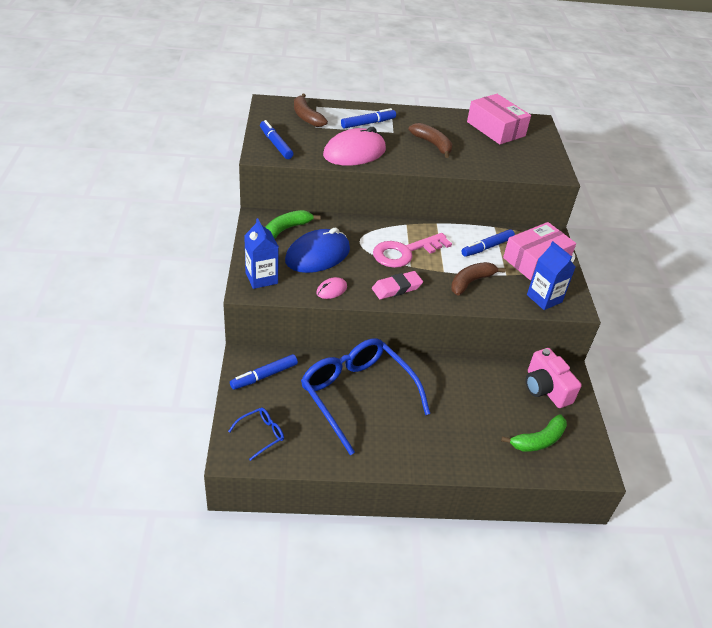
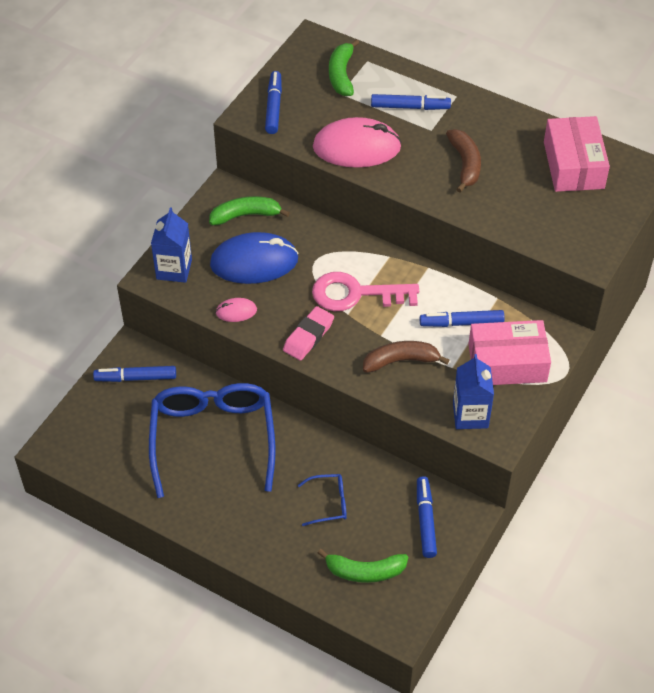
camera: 35 degrees right, 10 degrees up
blue glasses [228,408,284,461] -> blue glasses moved to [298,474,347,526]
brown banana [294,94,328,127] -> green banana [329,39,359,96]
pink eraser [372,271,423,299] -> pink eraser turned 60 degrees counterclockwise [283,306,334,360]
pink camera [526,348,581,408] -> blue marker [417,476,437,558]

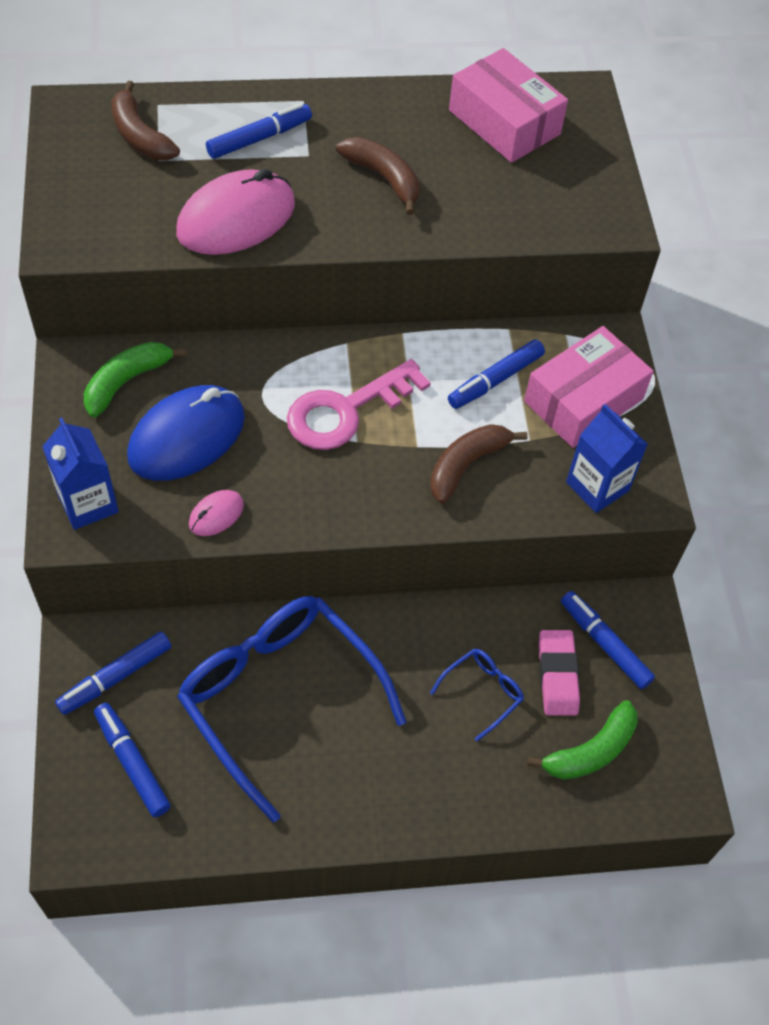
camera: 40 degrees left, 5 degrees up
blue marker [265,71,282,134] -> blue marker moved to [94,703,171,817]
pink eraser [283,306,334,360] -> pink eraser moved to [539,630,580,716]
green banana [329,39,359,96] -> brown banana [111,81,180,160]

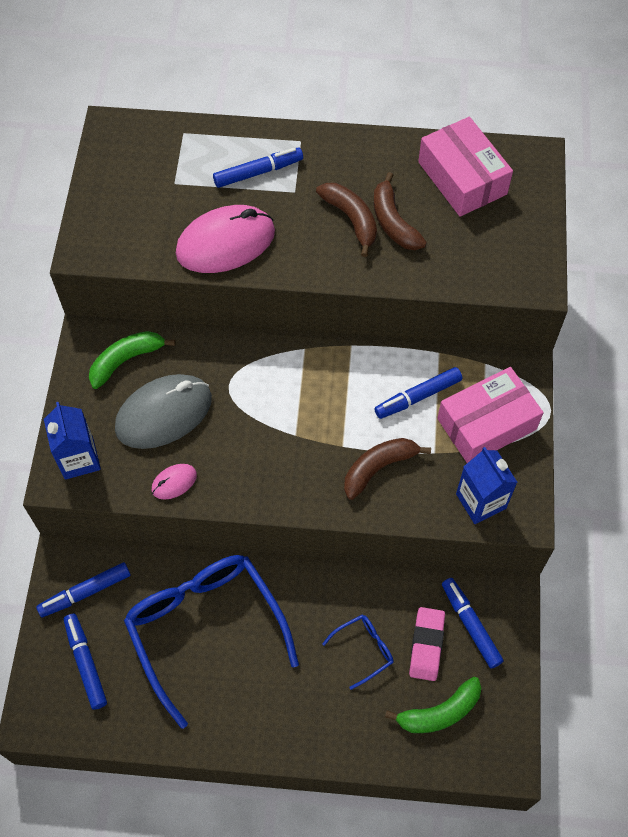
camera: 15 degrees right, 5 degrees up
brown banana [111,81,180,160] -> brown banana moved to [374,172,427,250]
blue mouse [127,385,245,481] -> grey mouse [115,374,212,449]
pink key [287,359,431,450] -> none

